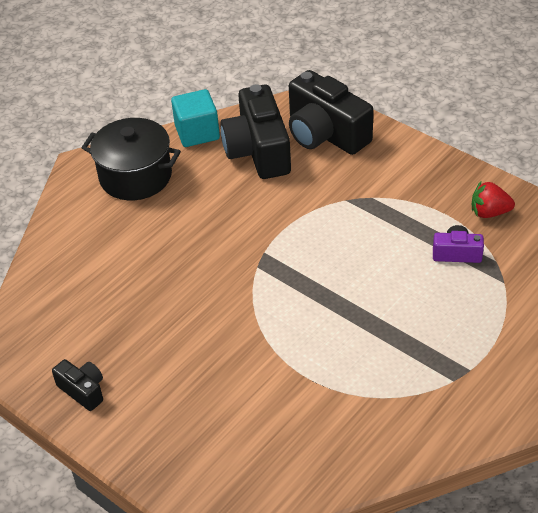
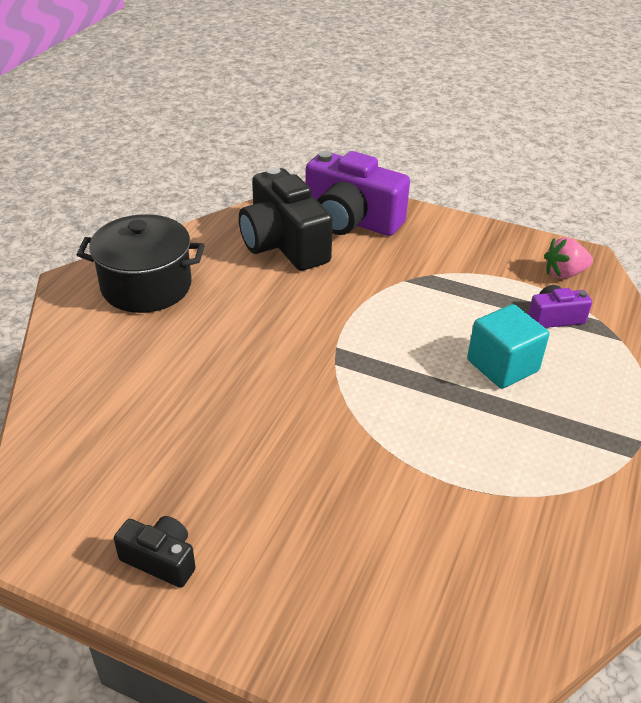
camera: 20 degrees left, 5 degrees down
turquoise cube [171,89,220,147] -> turquoise cube moved to [467,304,549,389]
black camera [289,70,373,155] -> purple camera [305,151,410,236]
red strawberry [472,180,515,218] -> pink strawberry [544,237,593,279]

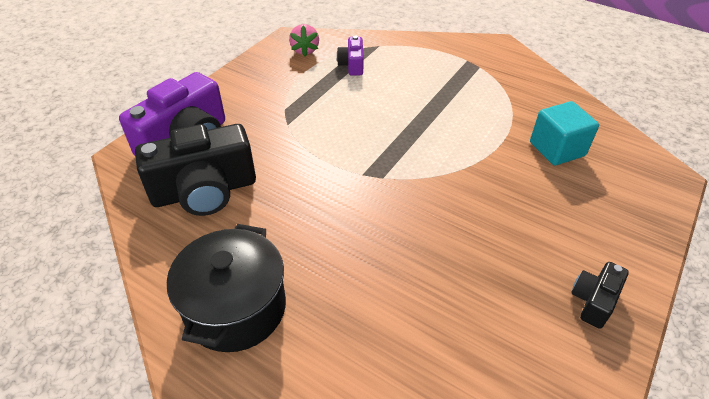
camera: 80 degrees left, 5 degrees up
turquoise cube [467,304,549,389] -> turquoise cube moved to [530,101,599,166]

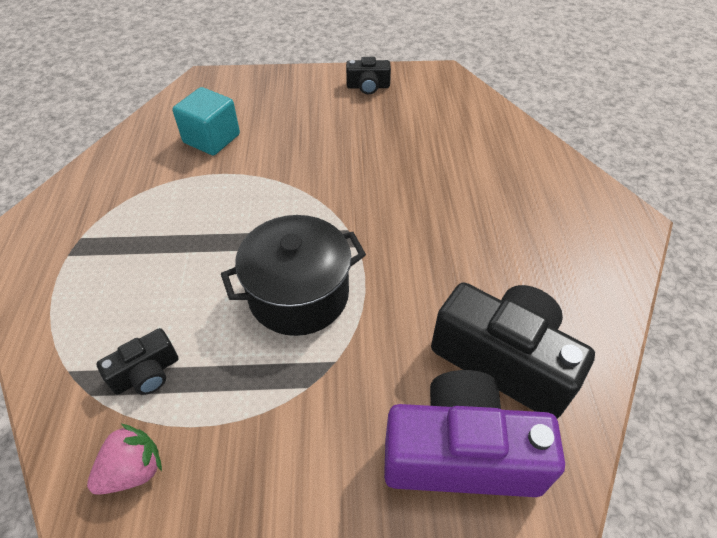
camera: 125 degrees left, 5 degrees up
black pot [167,224,286,352] -> black pot moved to [221,215,366,336]
purple camera [337,36,364,75] -> black camera [96,328,178,395]

